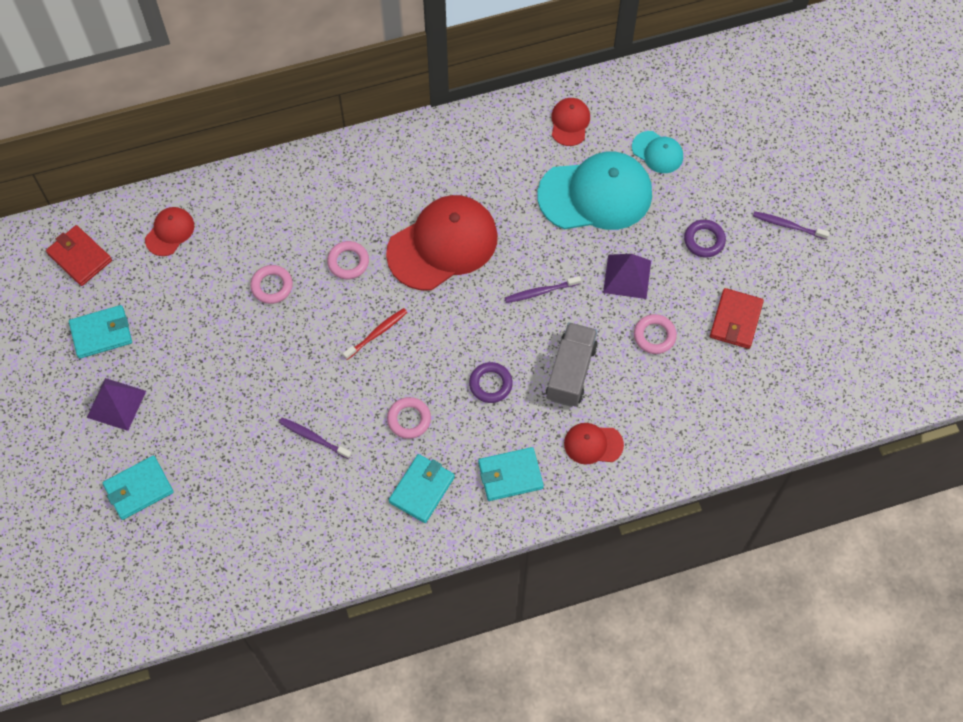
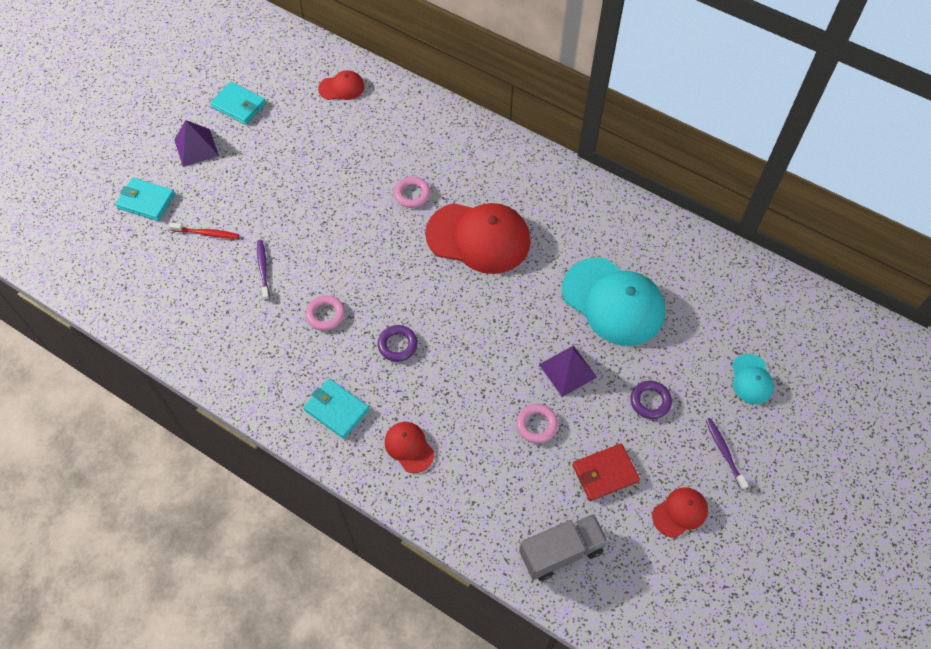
camera: 50 degrees right, 5 degrees down
red wallet [46,225,112,286] -> none
pink ring [250,265,293,304] -> none
red toothbrush [343,308,407,360] -> red toothbrush moved to [169,223,239,239]
turquoise wallet [389,454,455,523] -> none
purple toothbrush [505,276,581,303] -> none
grey truck [546,322,598,407] -> grey truck moved to [519,514,608,581]
red cap [551,98,590,146] -> red cap moved to [652,487,708,538]
turquoise cap [632,131,683,173] -> turquoise cap moved to [732,354,774,404]

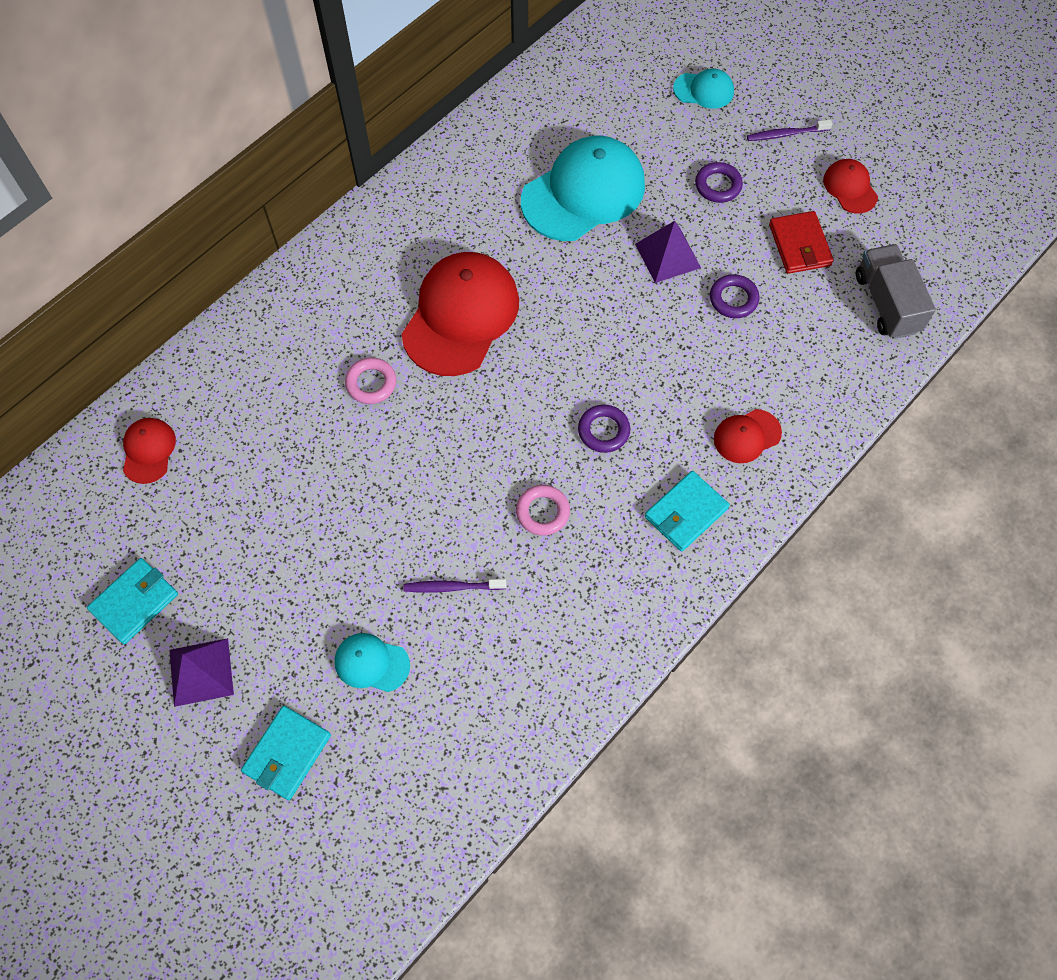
camera: 80 degrees left, 5 degrees up
red toothbrush [169,223,239,239] -> turquoise cap [335,633,410,692]
pink ring [516,404,558,443] -> purple ring [710,274,759,318]

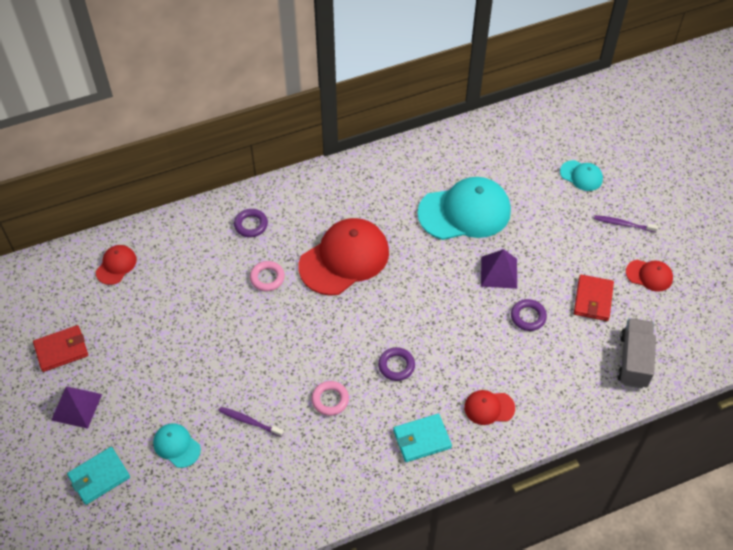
camera: 25 degrees right, 10 degrees down
turquoise wallet [87,558,178,644] -> red wallet [33,325,88,372]
purple ring [695,162,743,203] -> purple ring moved to [234,209,268,237]
red cap [823,159,878,213] -> red cap turned 105 degrees clockwise [626,260,673,292]

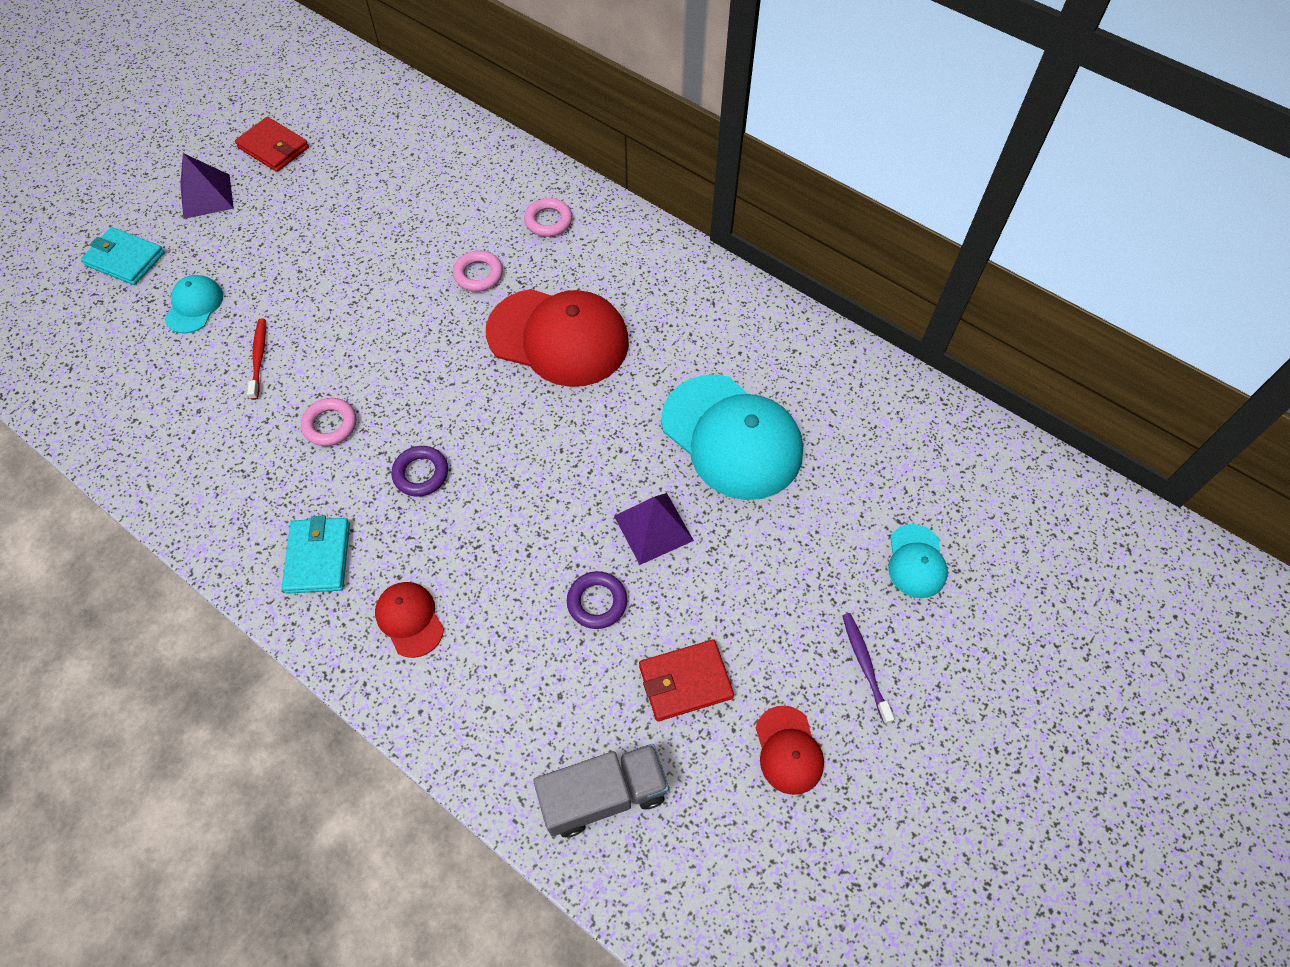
camera: 60 degrees right, 5 degrees up
red cap [96,245,137,285] -> none
purple toothbrush [219,407,284,437] -> red toothbrush [247,318,266,400]
purple ring [234,209,268,237] -> pink ring [524,198,572,237]
turquoise wallet [393,414,452,462] -> turquoise wallet turned 45 degrees clockwise [282,516,350,594]

